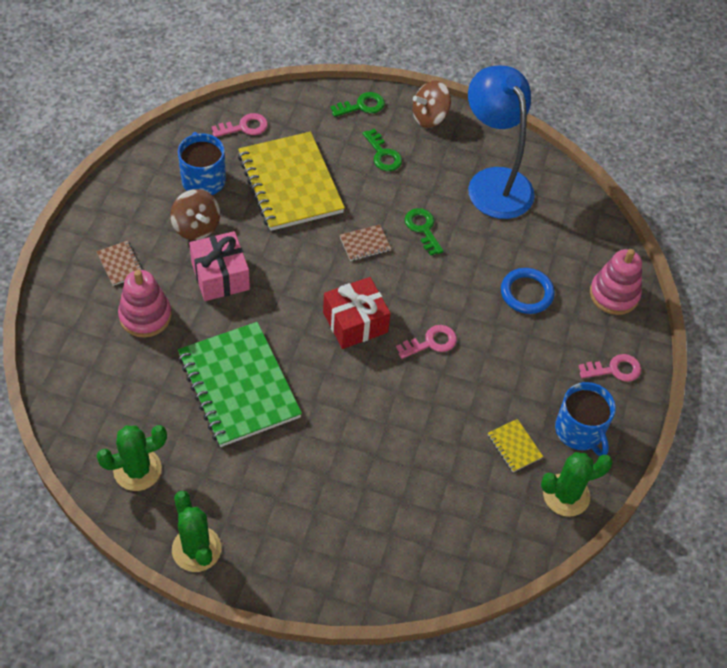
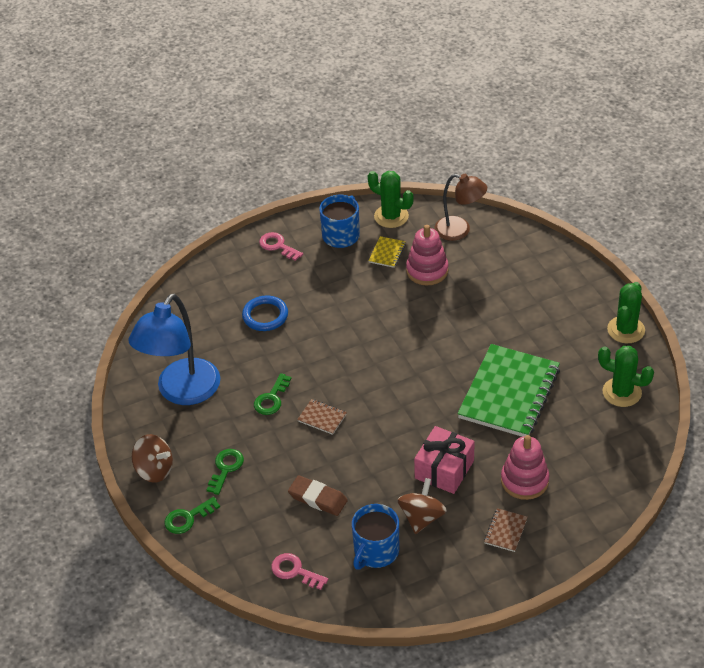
camera: 125 degrees left, 10 degrees down
yellow notebook [238,132,345,231] -> brown eraser [288,475,348,516]
red gift [323,277,391,349] -> none
green key [331,92,385,117] -> green key turned 60 degrees counterclockwise [164,497,220,534]
pink key [396,325,457,359] -> none
pink stacking toy [590,249,642,315] -> pink stacking toy moved to [406,225,449,285]
none -> brown lamp [434,174,487,241]

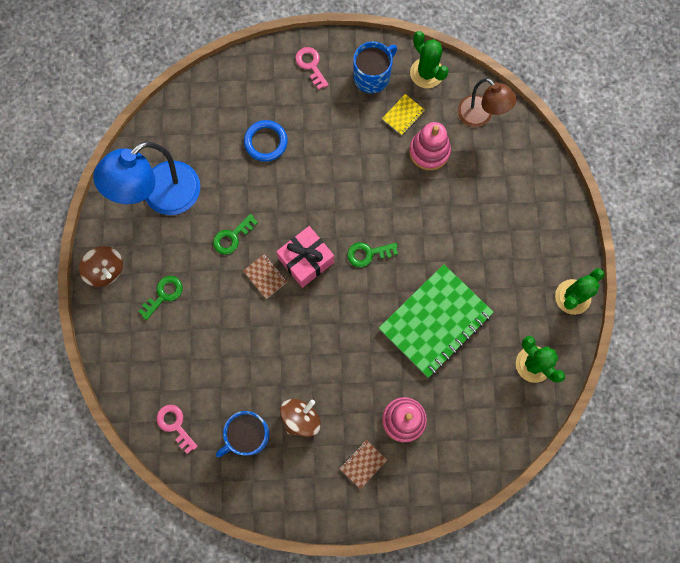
camera: 20 degrees right, 30 degrees up
green key [164,497,220,534] -> green key moved to [347,242,398,267]
brown eraser [288,475,348,516] -> none
pink gift [414,426,475,494] -> pink gift moved to [276,226,334,288]

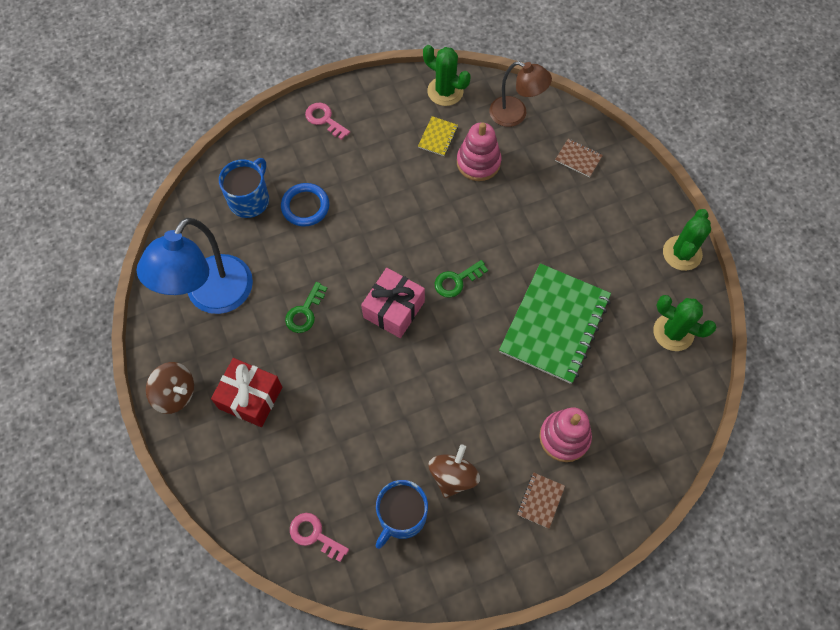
camera: 20 degrees left, 10 degrees down
green key [138,276,182,320] -> red gift [211,358,282,427]
brown notebook [243,254,288,299] -> brown notebook moved to [555,139,603,178]
blue mug [353,41,397,93] -> blue mug moved to [219,158,269,218]

